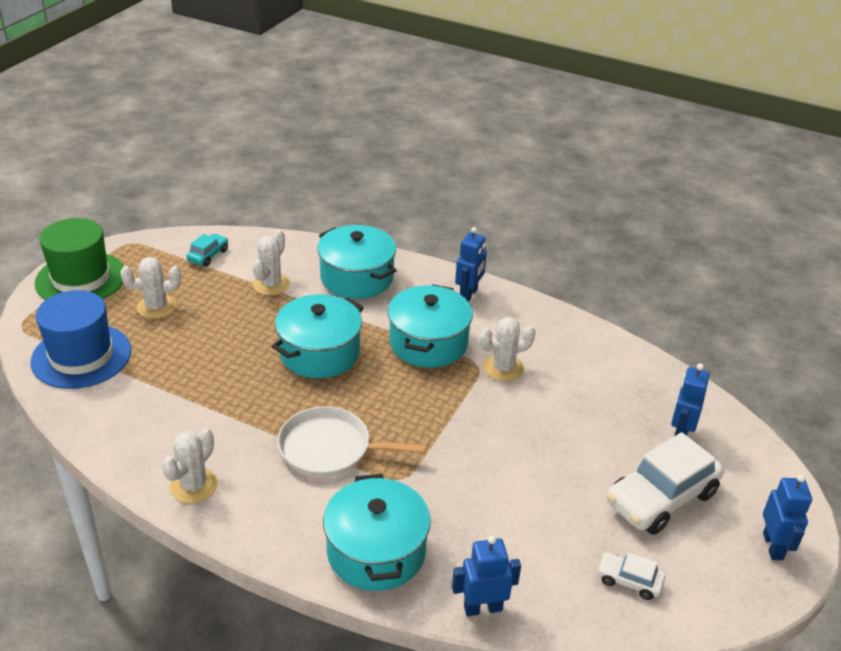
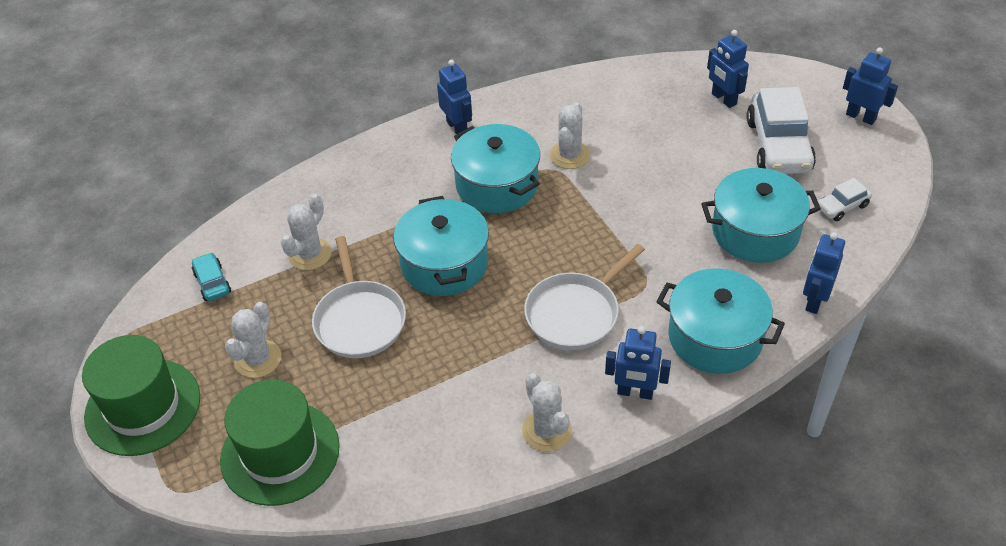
camera: 50 degrees left, 10 degrees up
blue hat [30,290,131,389] -> green hat [220,379,340,506]
white cactus [252,229,290,295] -> white cactus turned 60 degrees clockwise [281,194,332,270]
turquoise pot [317,225,397,299] -> turquoise pot moved to [701,168,821,263]
none -> white pan [312,236,406,358]
none -> blue robot [605,326,671,400]

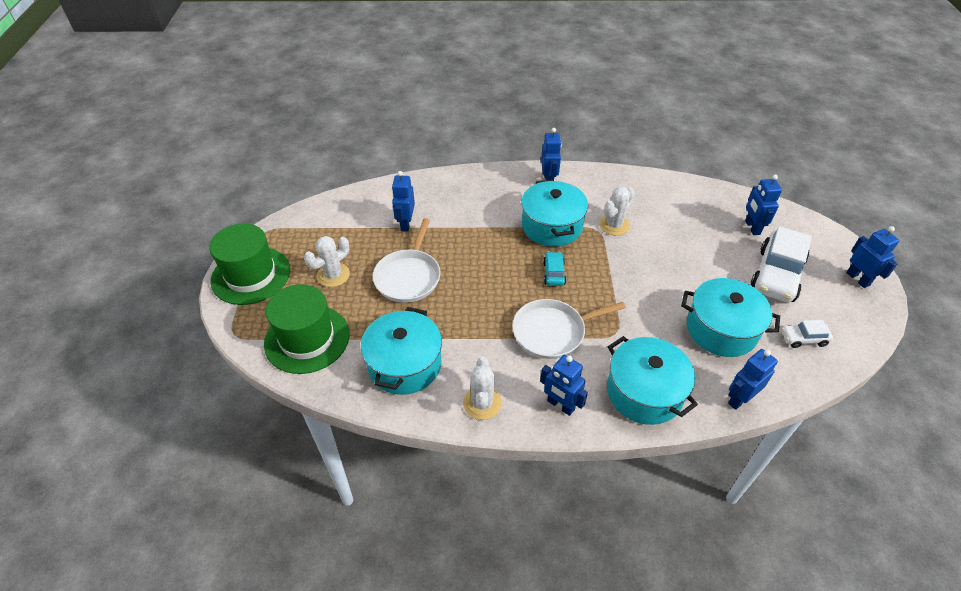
camera: 25 degrees right, 0 degrees up
turquoise car [192,252,231,301] -> turquoise car moved to [543,252,566,286]
white cactus [281,194,332,270] -> blue robot [392,171,415,232]
turquoise pot [394,196,489,296] -> turquoise pot moved to [361,307,442,395]

